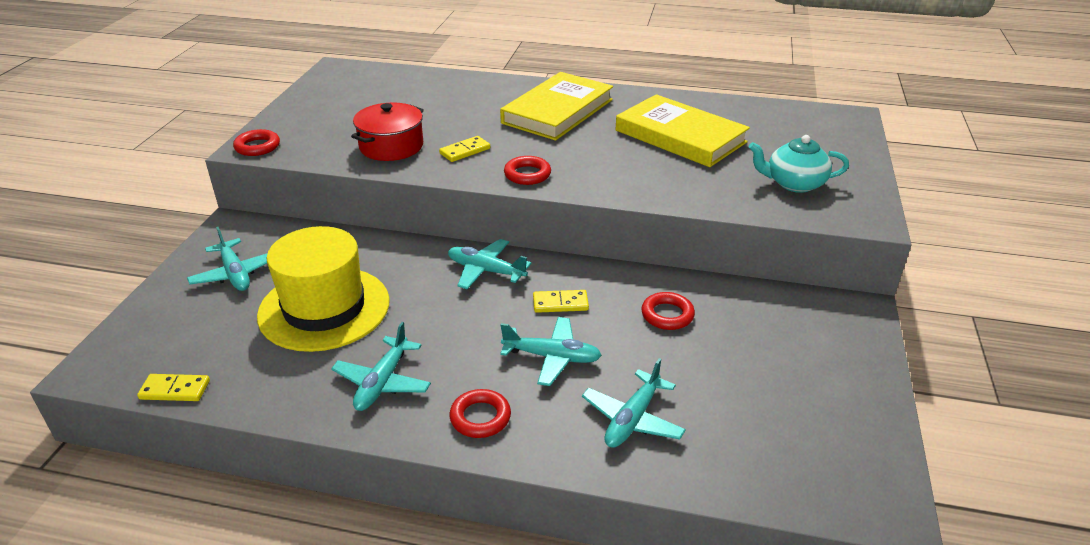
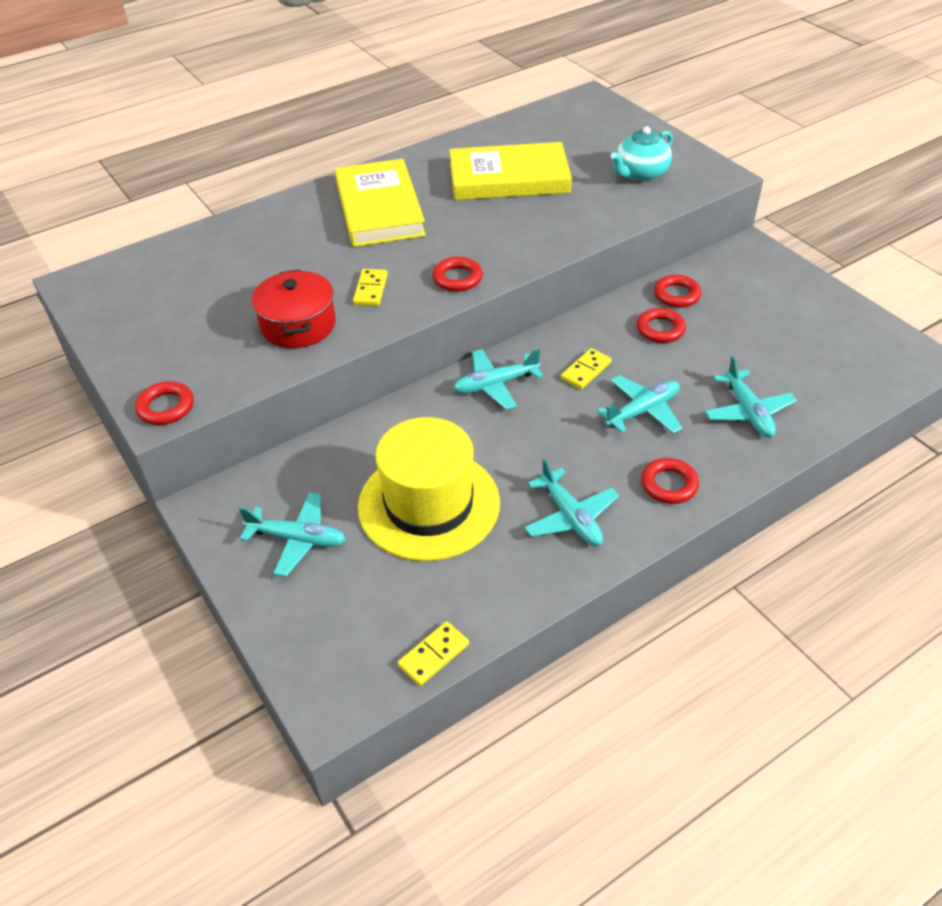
camera: 45 degrees left, 10 degrees up
none -> red ring [654,275,702,308]

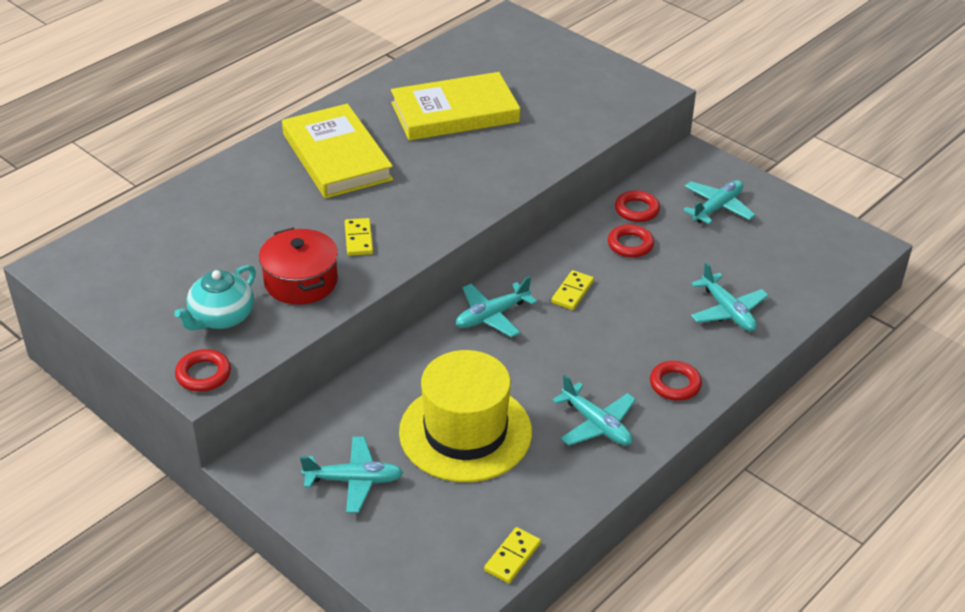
camera: 15 degrees left, 5 degrees down
red ring [432,257,483,292] -> none
turquoise plane [597,375,682,434] -> turquoise plane moved to [683,180,755,224]
turquoise teapot [611,126,673,181] -> turquoise teapot moved to [174,265,256,331]

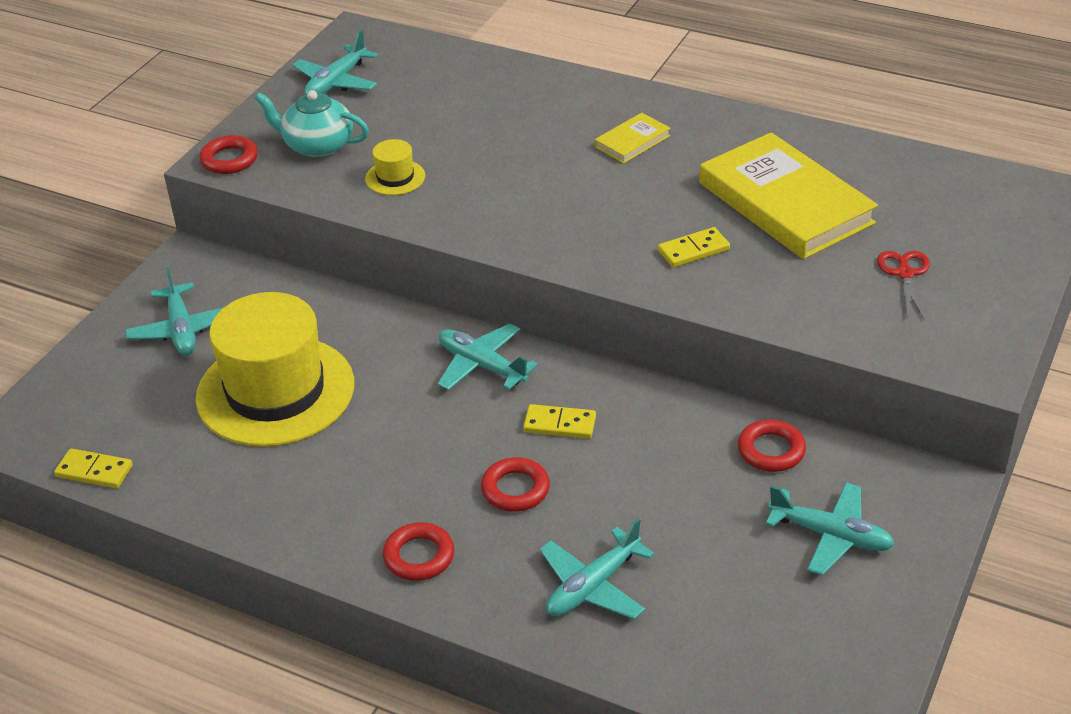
camera: 75 degrees right, 0 degrees up
red pot [259,228,338,305] -> yellow hat [365,139,425,195]
yellow book [282,104,393,199] -> yellow book [595,113,670,164], size x0.45
yellow domino [345,218,373,256] -> yellow domino moved to [658,227,730,267]
turquoise plane [552,375,636,445] -> turquoise plane moved to [293,30,378,94]
red ring [608,224,654,258] -> red ring moved to [481,457,550,512]
none -> red scissors [877,251,930,320]

